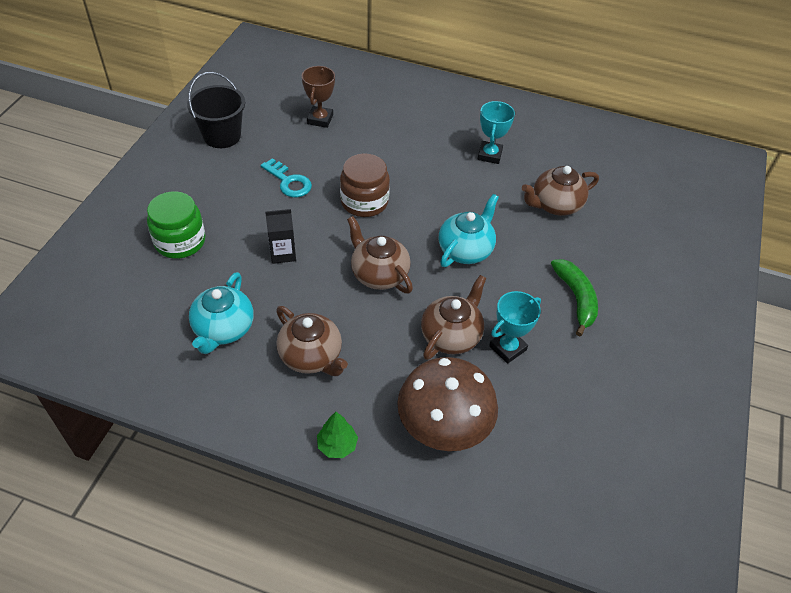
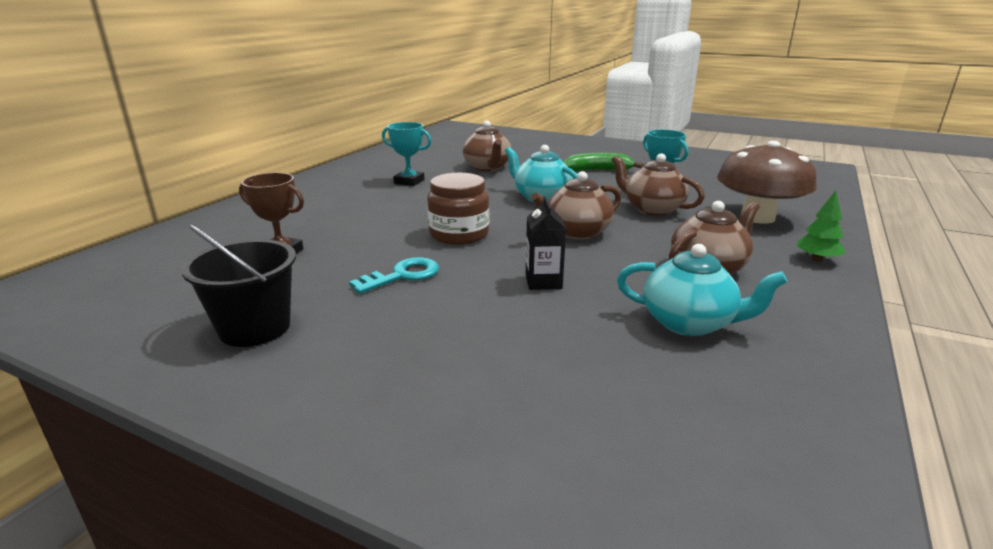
camera: 80 degrees left, 25 degrees down
green jar [147,191,205,259] -> none

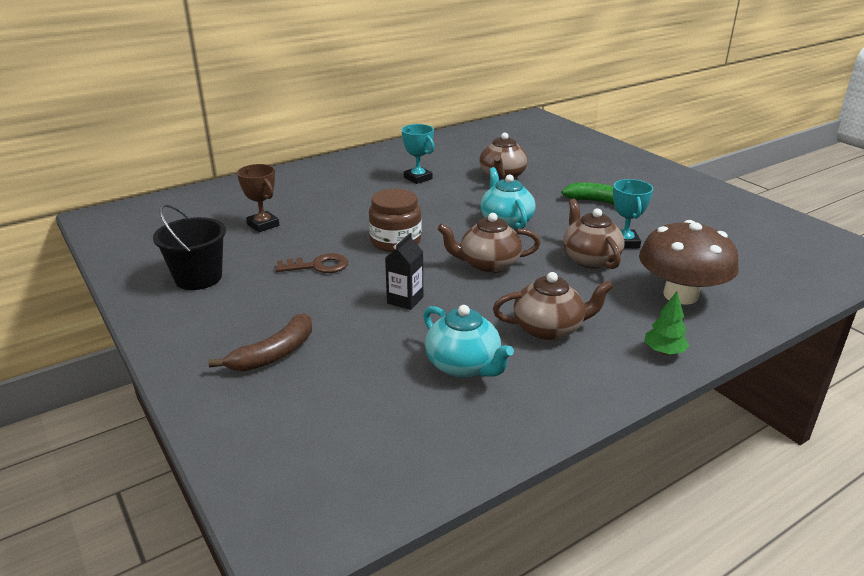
camera: 30 degrees right, 5 degrees up
turquoise key [349,257,439,294] -> brown key [275,253,348,273]
none -> brown banana [209,313,312,371]

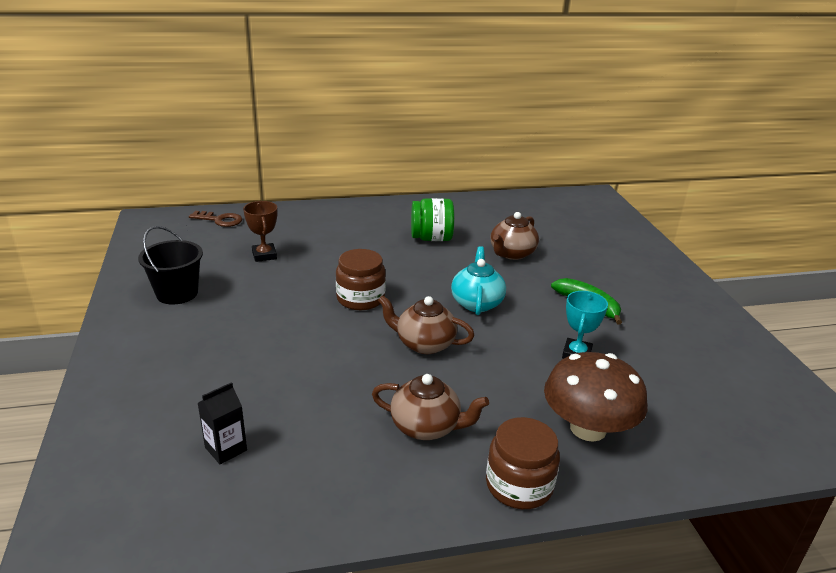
camera: 20 degrees right, 0 degrees up
brown banana [209,313,312,371] -> none
brown key [275,253,348,273] -> brown key moved to [189,211,242,227]
black carton [385,233,423,310] -> black carton moved to [198,382,247,464]
turquoise trophy [402,124,435,184] -> green jar [411,198,454,241]
turquoise teapot [423,305,514,378] -> none
brown teapot [563,199,625,269] -> none
green tree [645,291,690,355] -> brown jar [486,417,560,509]

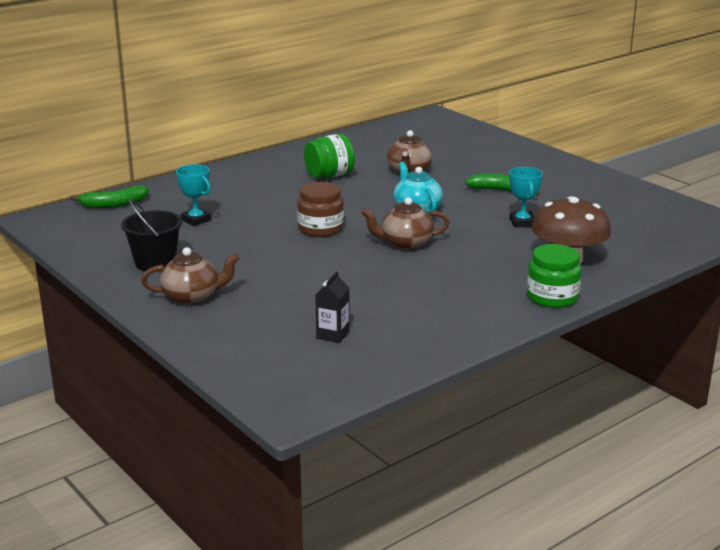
camera: 25 degrees left, 5 degrees down
brown key [189,211,242,227] -> green banana [70,185,149,208]
brown trophy [243,201,277,262] -> turquoise trophy [176,165,211,226]
brown teapot [372,374,489,440] -> brown teapot moved to [141,247,240,305]
brown jar [486,417,560,509] -> green jar [527,244,582,308]

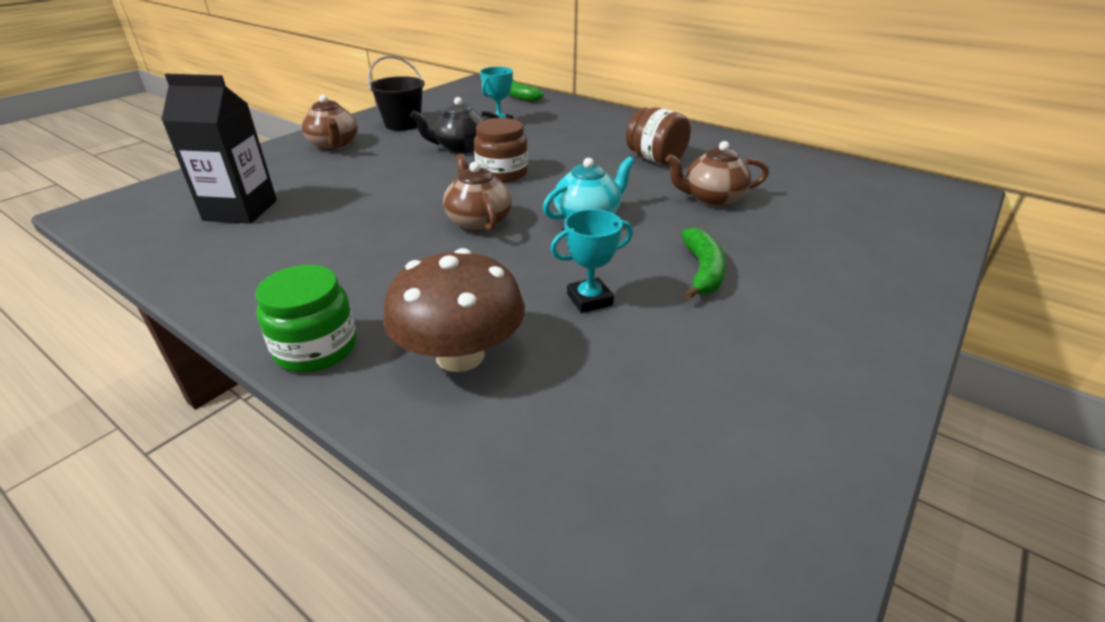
camera: 75 degrees right, 10 degrees up
green jar [304,134,355,178] -> brown jar [626,107,691,165]
black carton [315,271,350,343] -> black carton [161,74,277,224], size x1.91
none -> black teapot [410,97,501,153]

